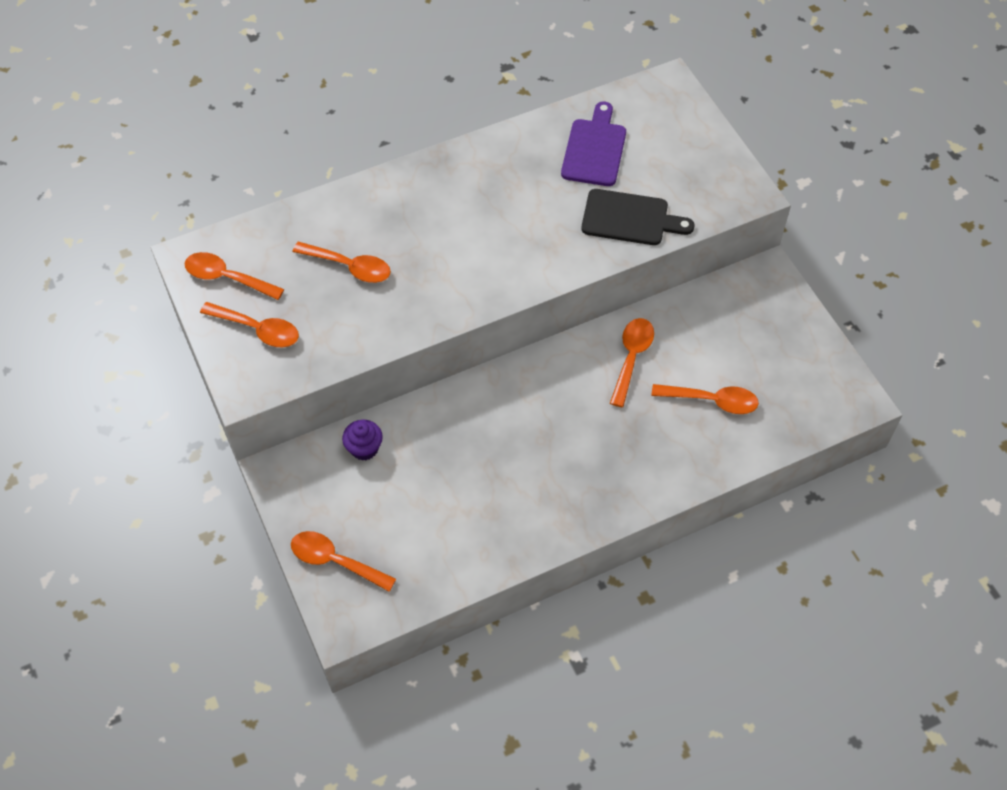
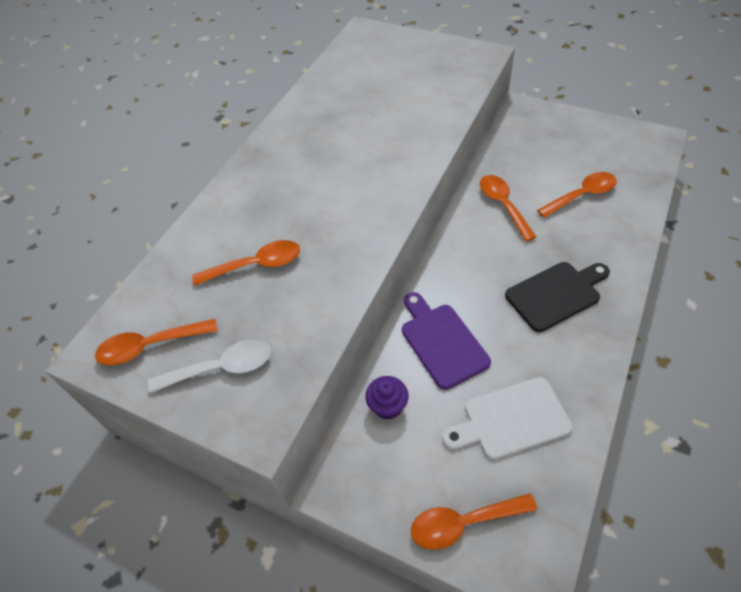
camera: 35 degrees left, 5 degrees down
orange spoon [200,302,299,347] -> white spoon [148,340,271,393]
purple cutting board [561,102,626,186] -> purple cutting board moved to [402,292,491,390]
black cutting board [582,189,695,245] -> black cutting board moved to [505,262,610,332]
none -> white cutting board [442,377,572,459]

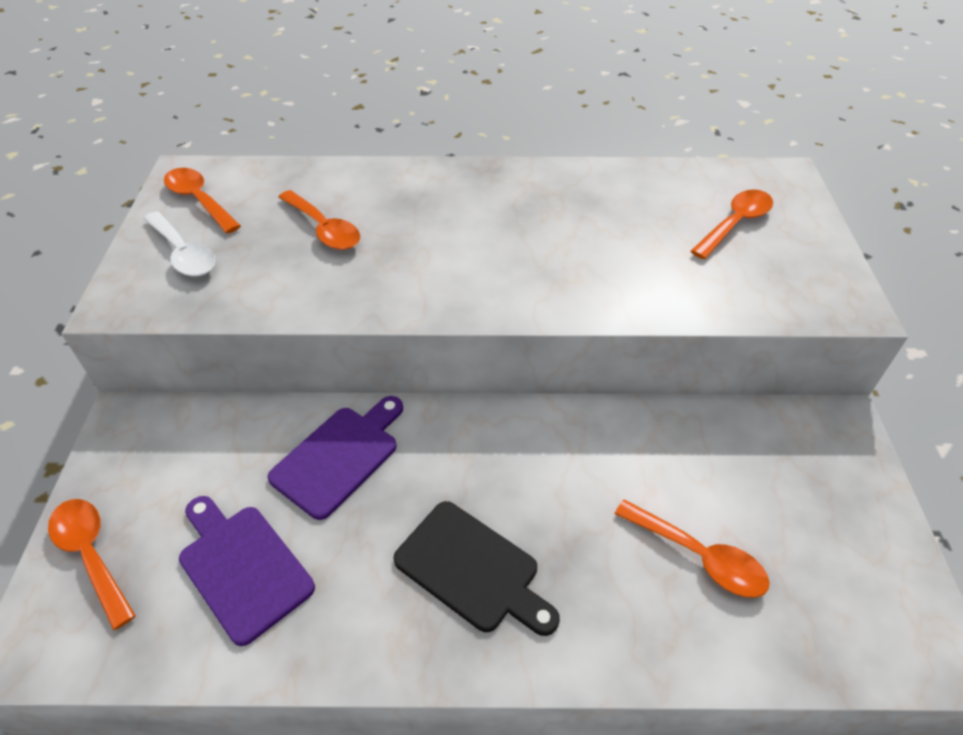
camera: 60 degrees right, 5 degrees down
purple cupcake [365,376,409,420] -> none
white cutting board [442,377,572,459] -> purple cutting board [179,496,315,646]
orange spoon [480,175,536,241] -> orange spoon moved to [691,190,773,259]

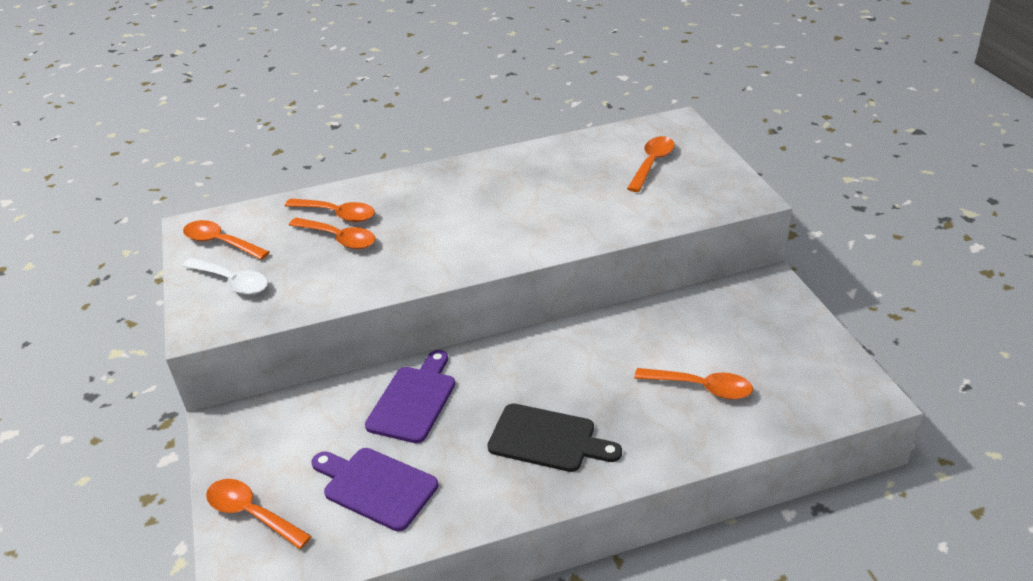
camera: 15 degrees left, 10 degrees down
none -> orange spoon [285,198,375,222]

